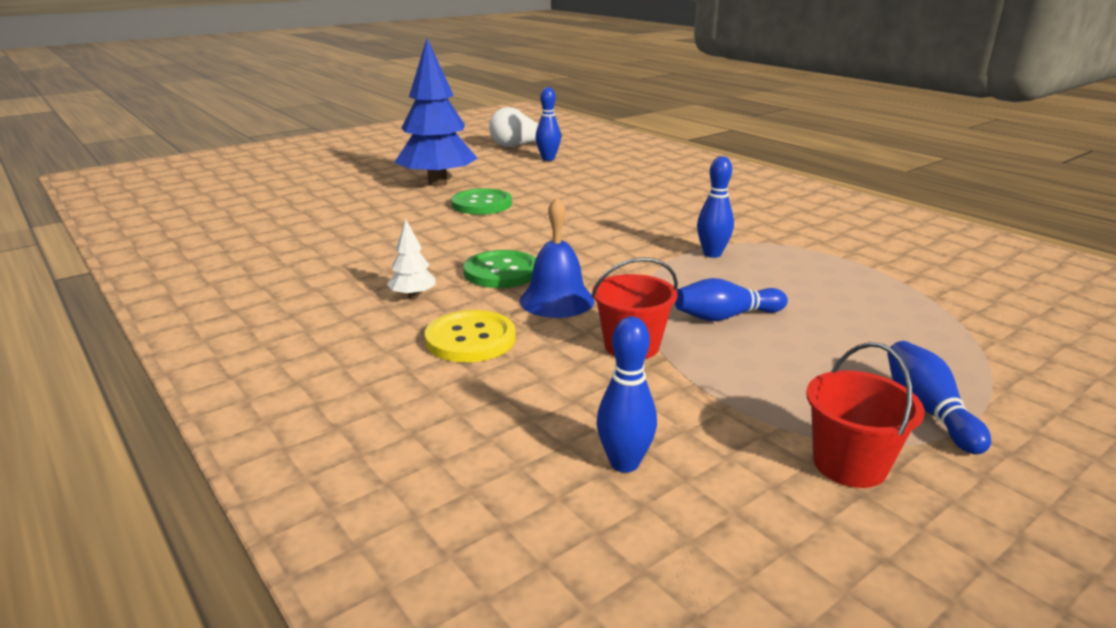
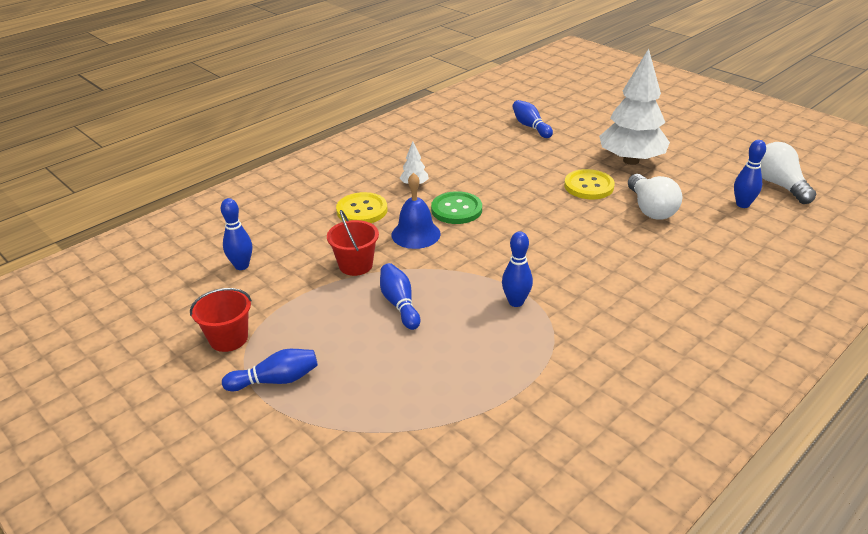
camera: 85 degrees right, 10 degrees up
blue tree [394,38,478,186] -> white tree [599,48,670,165]
green button [451,188,512,215] -> yellow button [564,169,615,199]
none -> blue bowling pin [512,100,553,138]
none -> white light bulb [628,174,682,219]

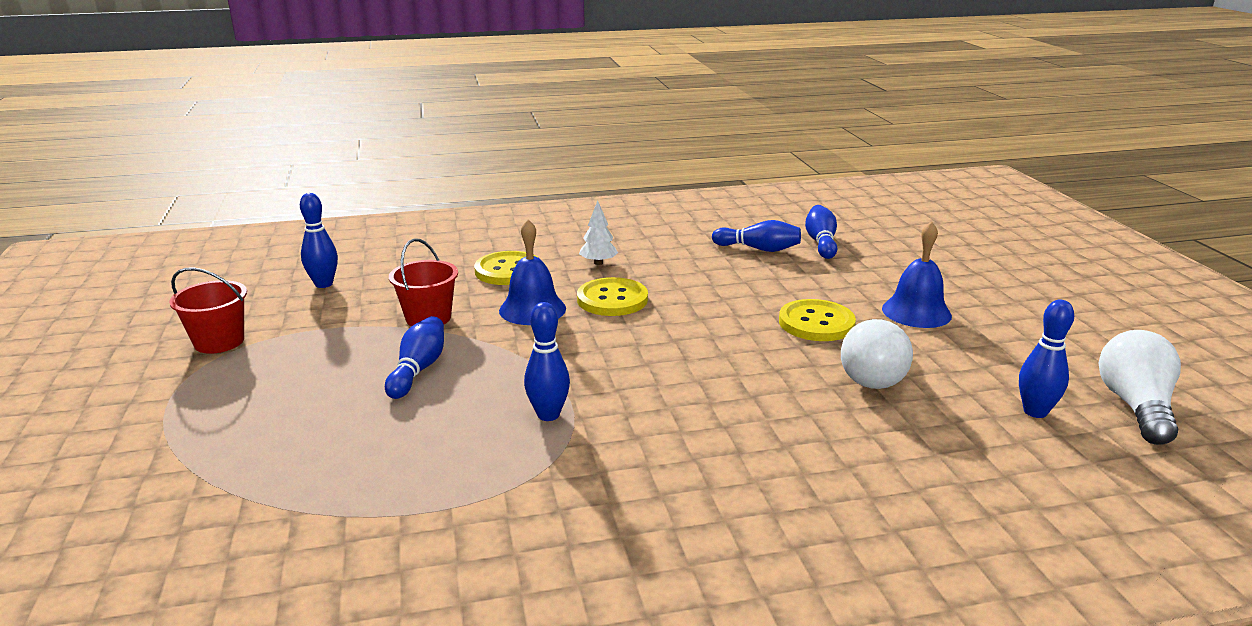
camera: 30 degrees right, 10 degrees down
blue bowling pin [222,349,318,391] -> blue bowling pin moved to [712,220,801,252]
green button [431,191,482,224] -> yellow button [577,277,648,316]
white tree [599,48,670,165] -> blue bell [882,221,952,328]

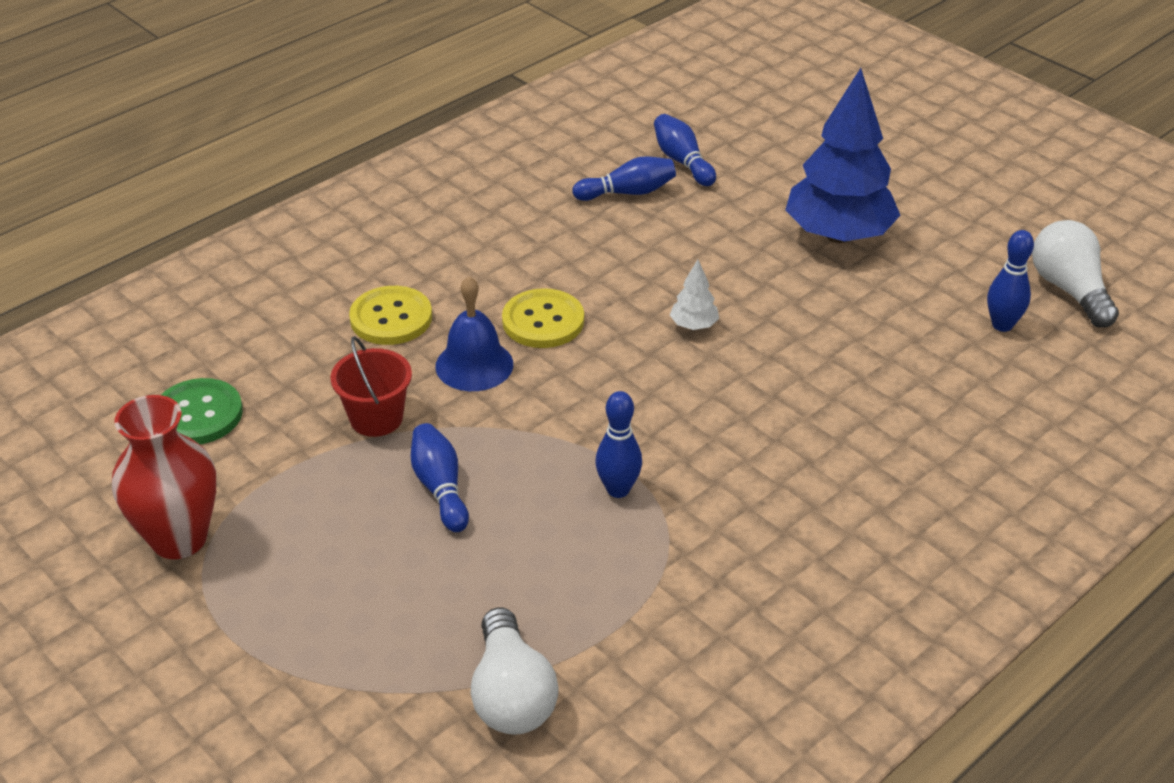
camera: 30 degrees left, 15 degrees up
red bucket [169,267,247,354] -> red vase [112,395,216,559]
blue bowling pin [300,193,338,288] -> green button [161,378,243,444]
white tree [579,201,618,265] -> white tree moved to [670,259,719,330]
yellow button [779,299,856,341] -> none
white light bulb [841,319,913,389] -> white light bulb moved to [470,608,559,735]
blue bell [882,221,952,328] -> blue tree [785,68,900,243]

